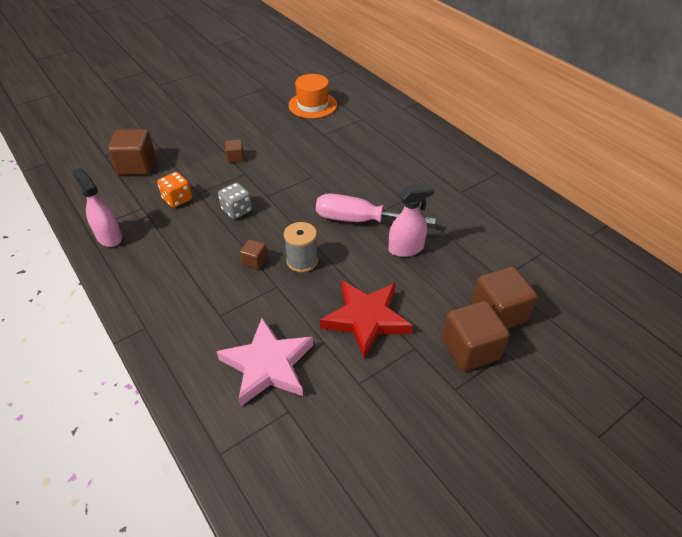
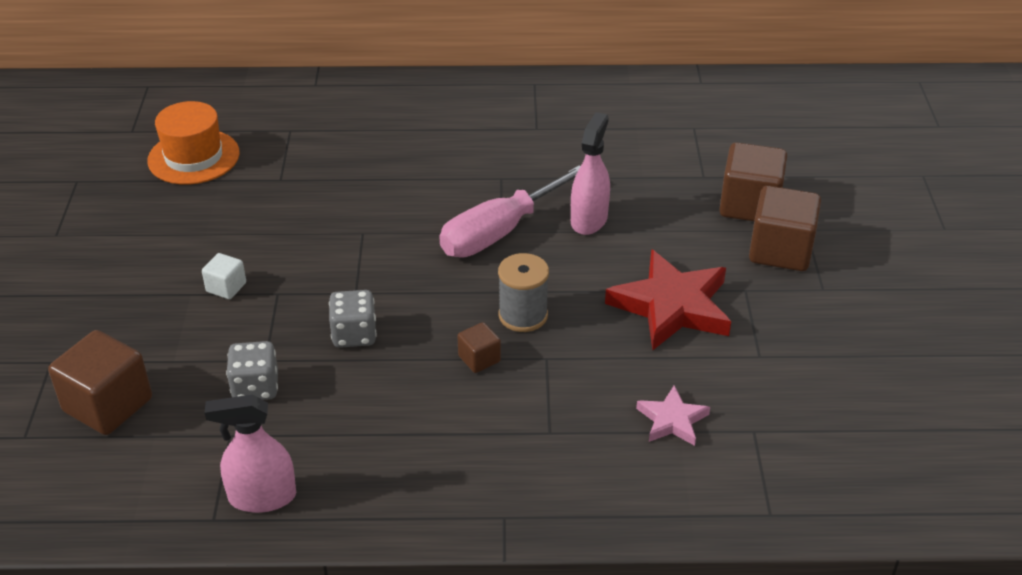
camera: 55 degrees left, 5 degrees down
orange dice [157,172,192,208] -> grey dice [226,341,278,400]
pink star [217,317,313,406] -> pink star [636,386,710,446], size x0.52
brown cube [225,139,244,163] -> white cube [202,253,246,299]

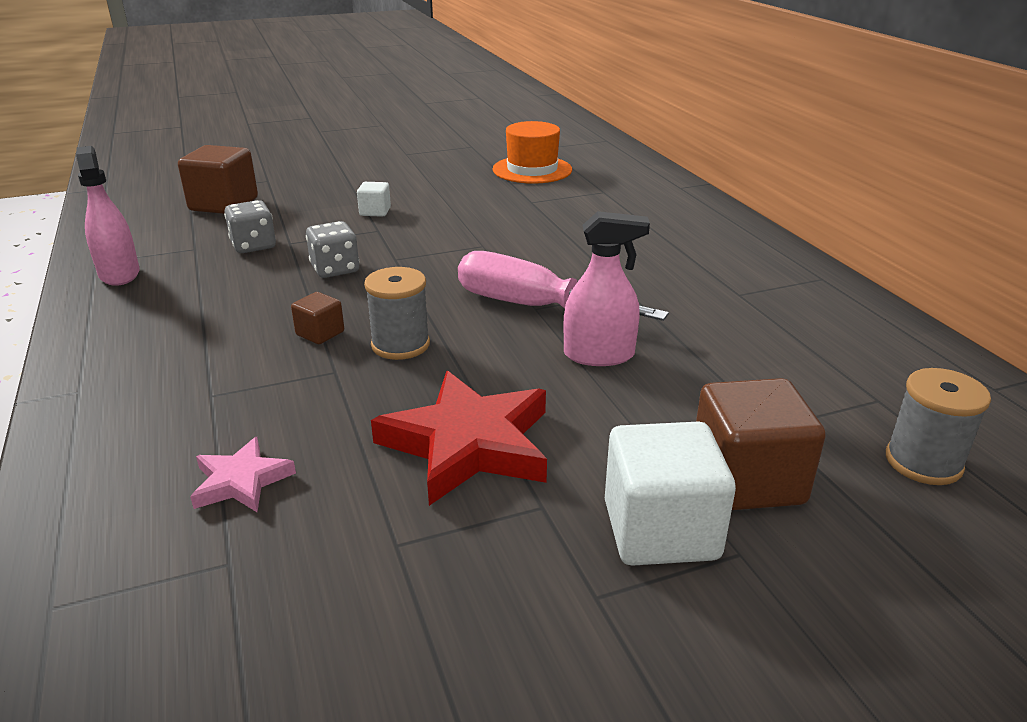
camera: 70 degrees right, 10 degrees down
brown cube [749,186,821,271] -> white cube [605,421,736,566]
none -> grey spool [886,368,991,485]

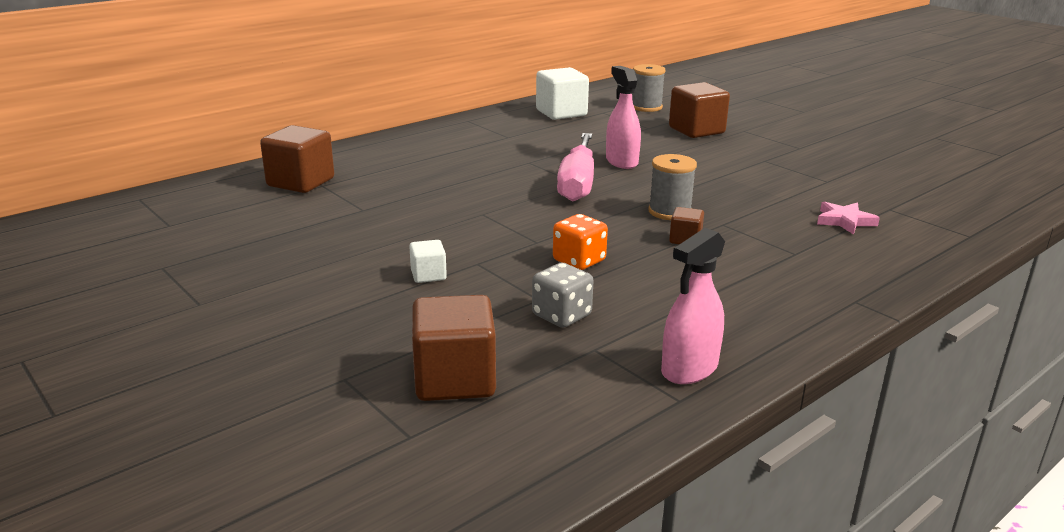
camera: 110 degrees left, 5 degrees down
grey dice [306,221,359,278] -> orange dice [553,214,608,270]
red star [371,371,547,506] -> none
orange hat [493,121,572,184] -> none
white cube [605,421,736,566] -> white cube moved to [536,67,589,120]
none -> brown cube [260,125,334,193]

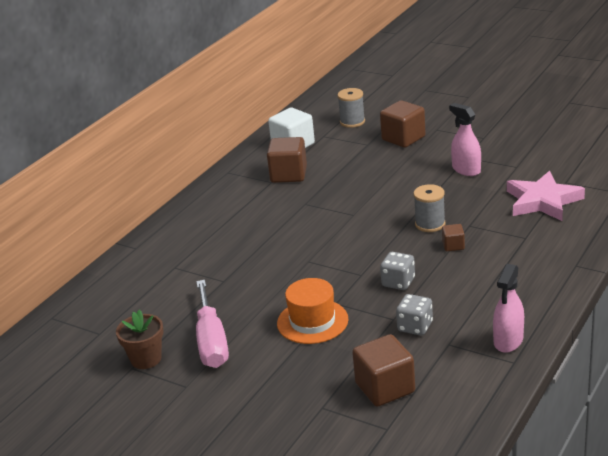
camera: 15 degrees left, 5 degrees up
brown cube [260,125,334,193] -> brown cube moved to [267,137,307,183]
white cube [409,240,447,283] -> orange hat [277,278,348,344]
orange dice [553,214,608,270] -> grey dice [380,252,415,290]
pink screwdriver [557,133,594,201] -> pink screwdriver moved to [196,280,229,368]
pink spray bottle [606,66,641,169] -> pink spray bottle moved to [449,103,481,176]
pink star [817,202,880,235] -> pink star [507,171,585,221], size x1.91
none -> brown flower pot [116,310,164,369]

